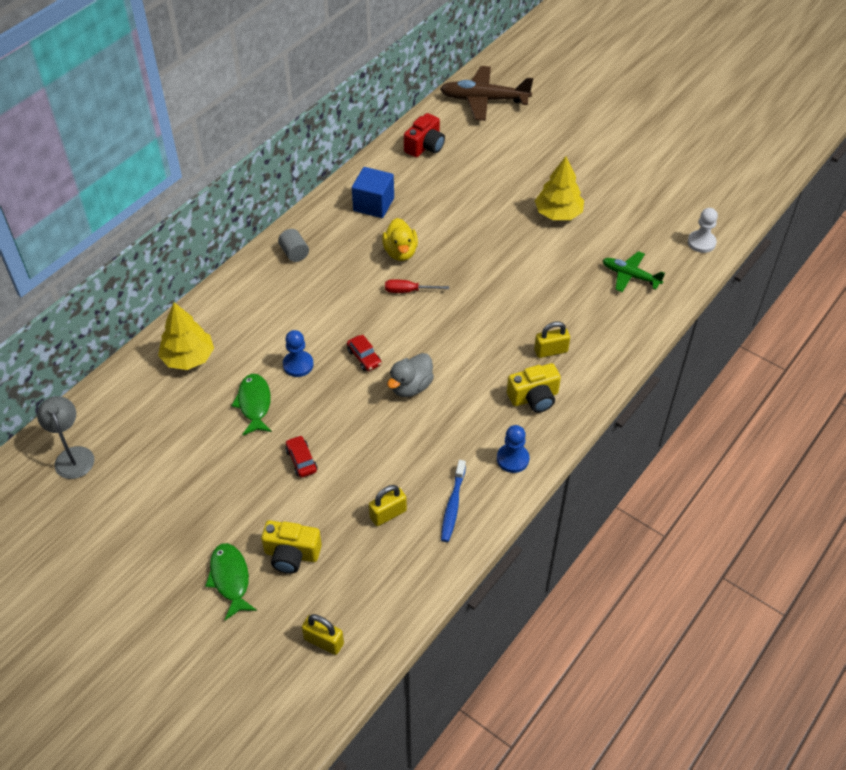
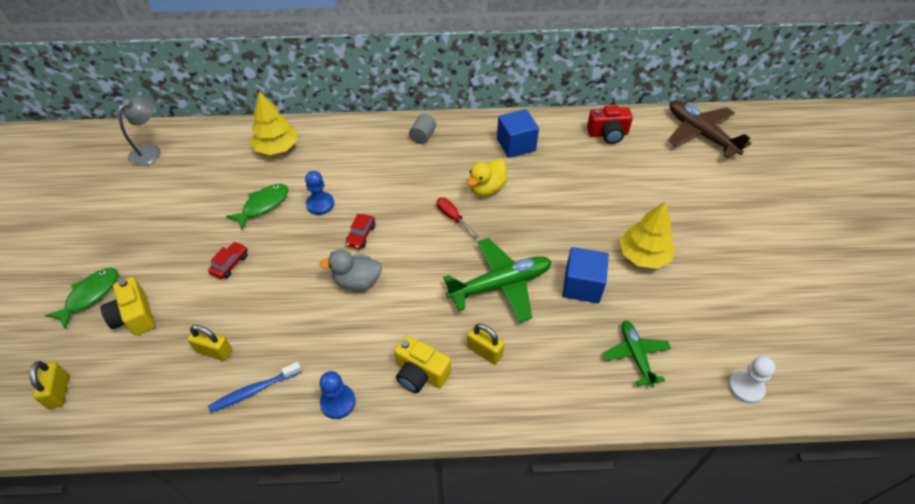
camera: 50 degrees right, 0 degrees up
none -> green plane [443,238,552,323]
none -> blue cube [562,247,609,303]

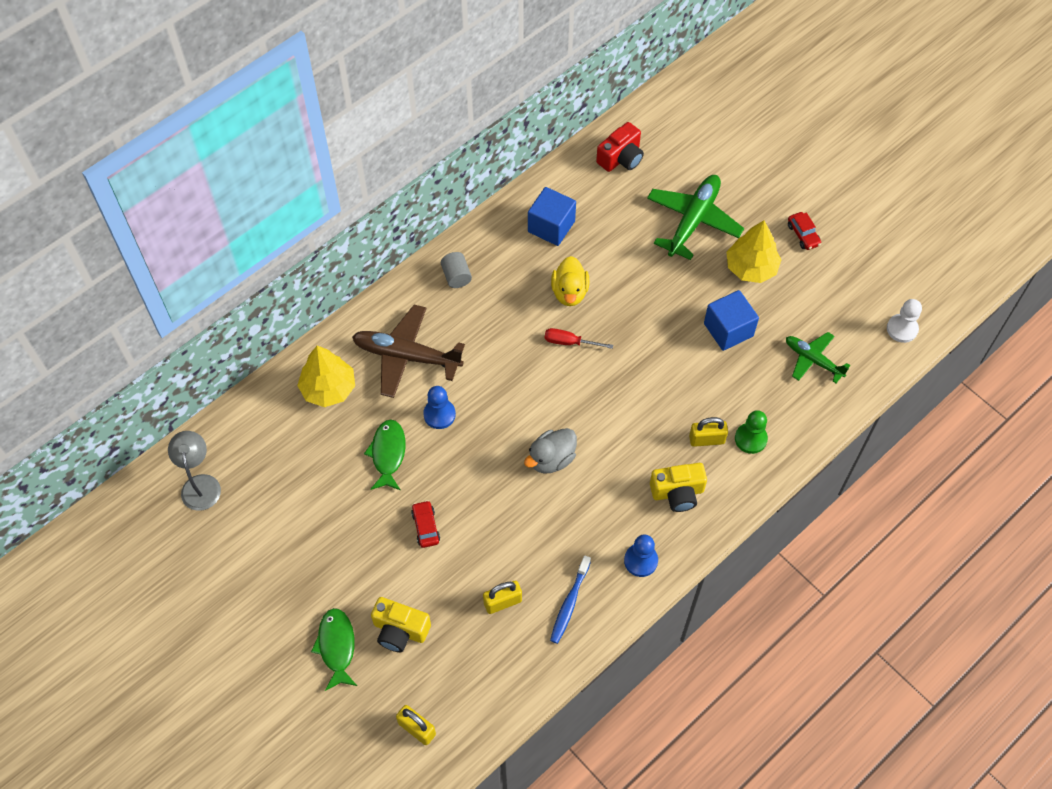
camera: 40 degrees left, 10 degrees up
red car [346,214,375,249] -> red car moved to [788,212,821,250]
green plane [443,238,552,323] -> green plane moved to [647,175,744,260]
brown plane [668,100,752,158] -> brown plane moved to [352,305,465,398]
none -> green pawn [735,410,768,454]

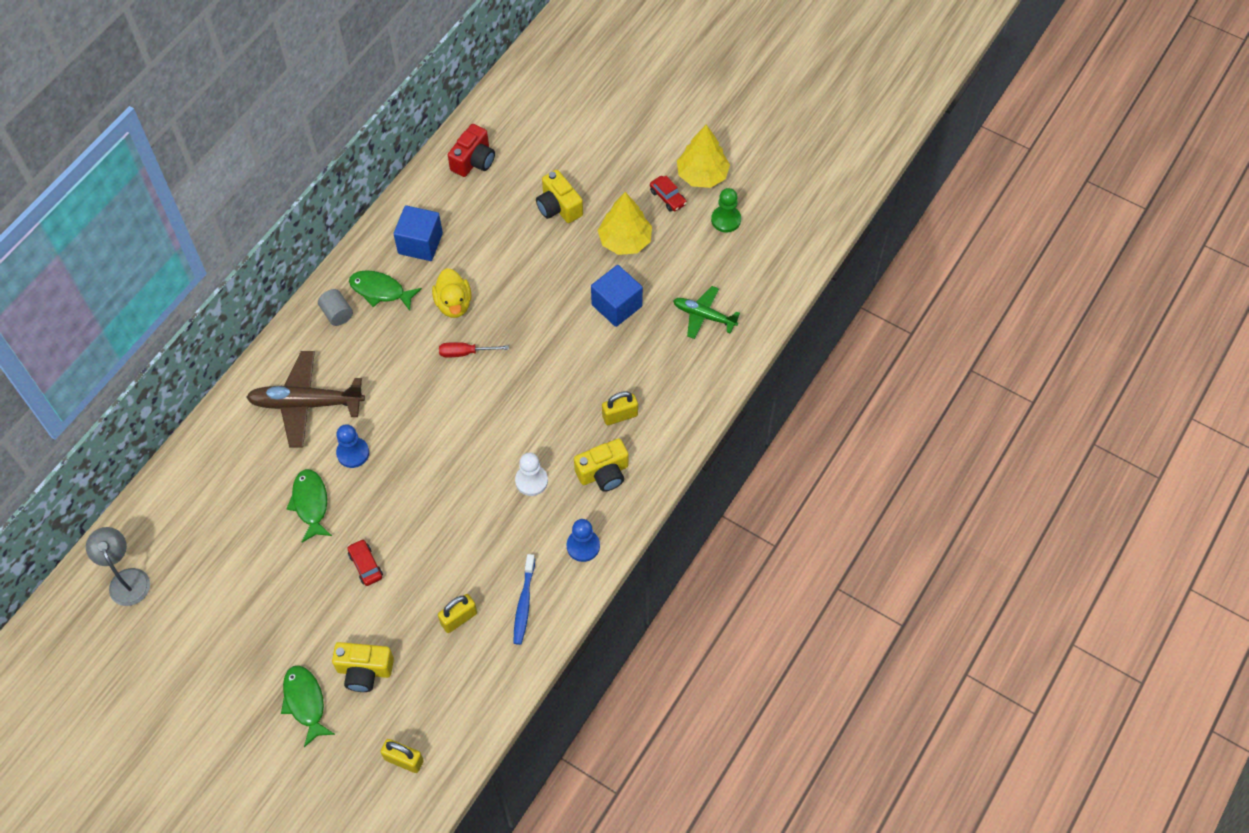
camera: 15 degrees left, 0 degrees up
yellow tree [297,346,355,407] -> yellow tree moved to [677,125,730,188]
grey duck [524,428,577,474] -> none
green plane [647,175,744,260] -> yellow camera [536,170,583,223]
green pawn [735,410,768,454] -> green pawn moved to [711,188,741,233]
white pawn [887,299,922,343] -> white pawn moved to [515,453,548,496]
none -> green fish [349,270,422,311]

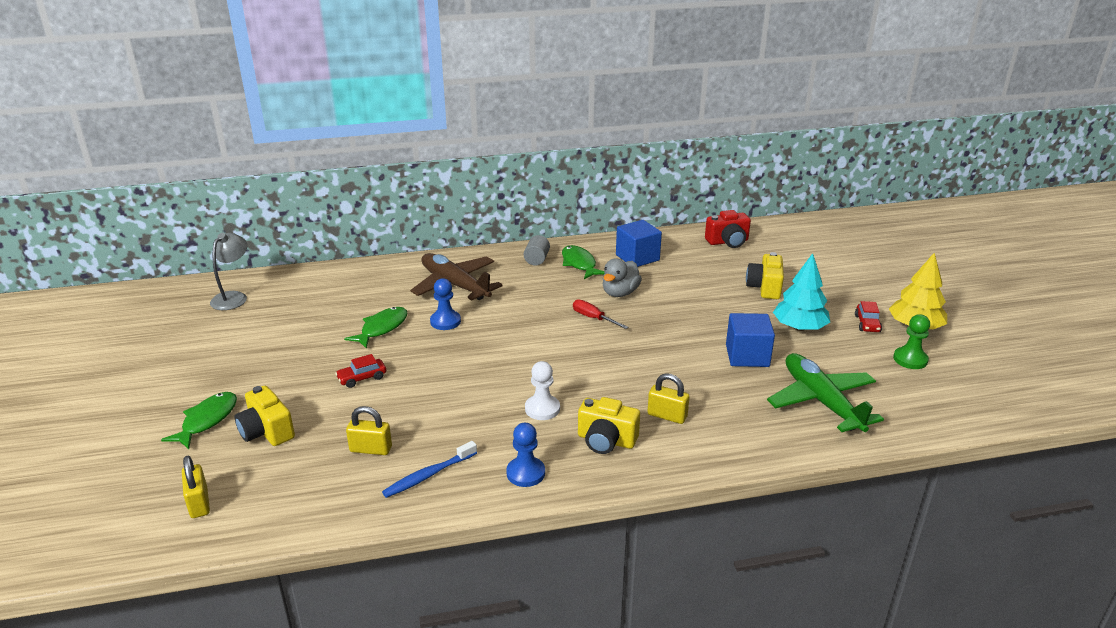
camera: 45 degrees right, 30 degrees down
red car [347,539,383,586] -> red car turned 135 degrees counterclockwise [335,354,386,388]
yellow duck [432,268,472,318] -> grey duck [602,258,642,297]
yellow tree [598,192,652,255] -> turquoise tree [773,253,830,331]
green plane [673,286,740,339] -> green plane [767,353,884,432], size x1.64

